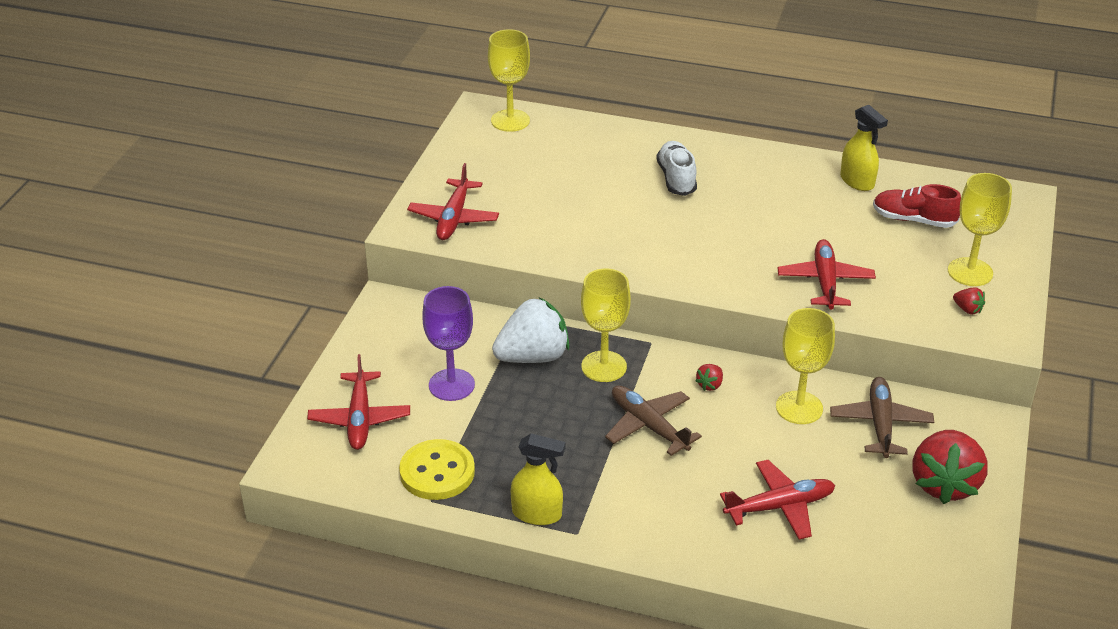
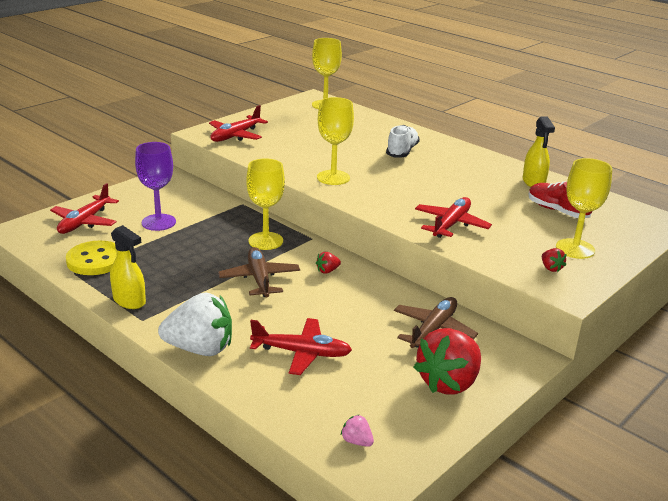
camera: 25 degrees right, 10 degrees down
white strawberry [492,297,569,363] -> white strawberry moved to [158,292,232,356]
yellow goblet [776,308,835,424] -> yellow goblet moved to [317,97,354,185]
none -> pink strawberry [341,414,374,447]

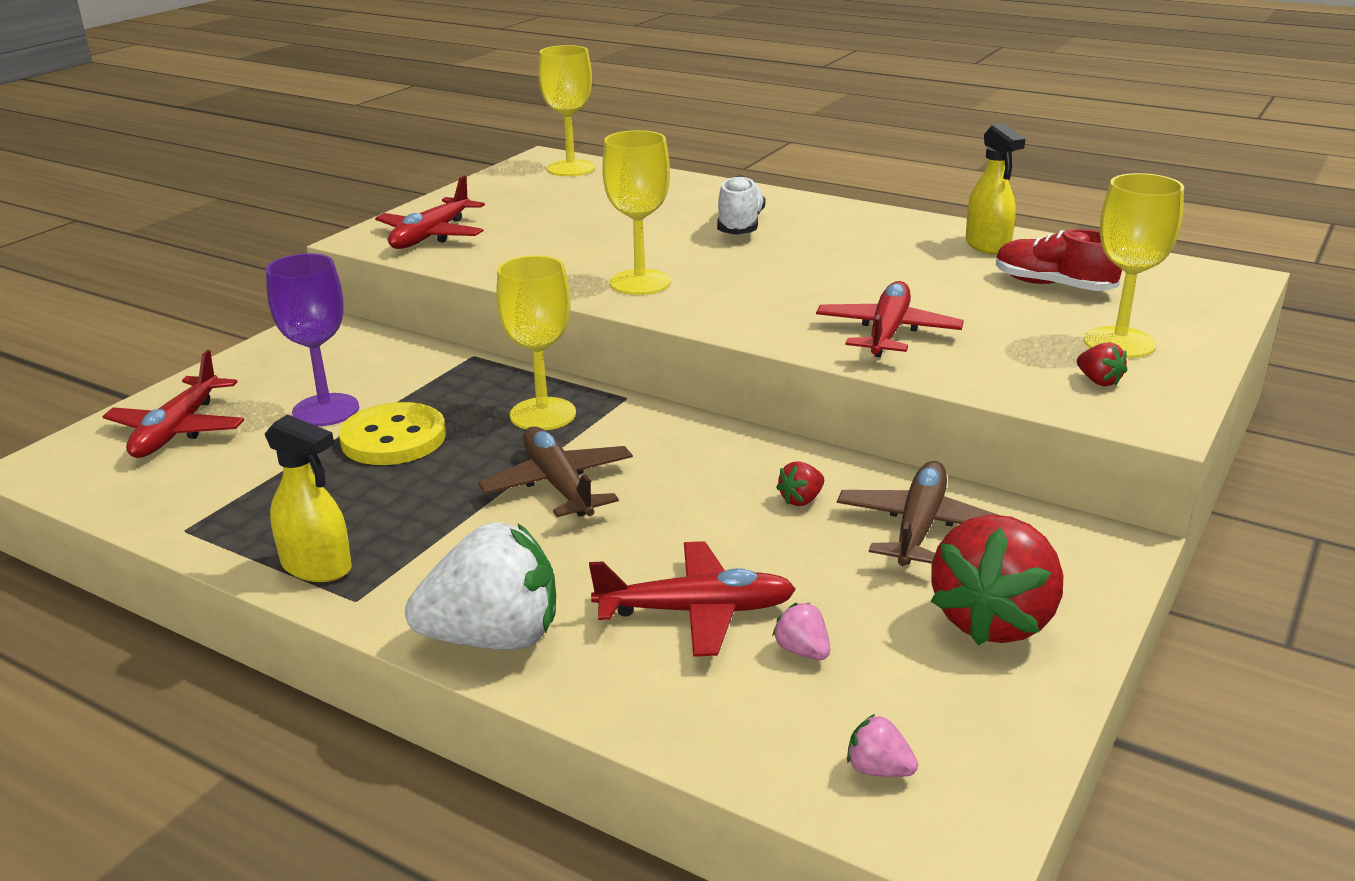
camera: 10 degrees left, 0 degrees up
yellow button [66,241,118,275] -> yellow button moved to [339,402,446,465]
red strawberry [316,252,341,274] -> red strawberry moved to [776,461,824,506]
none -> pink strawberry [772,603,830,660]

